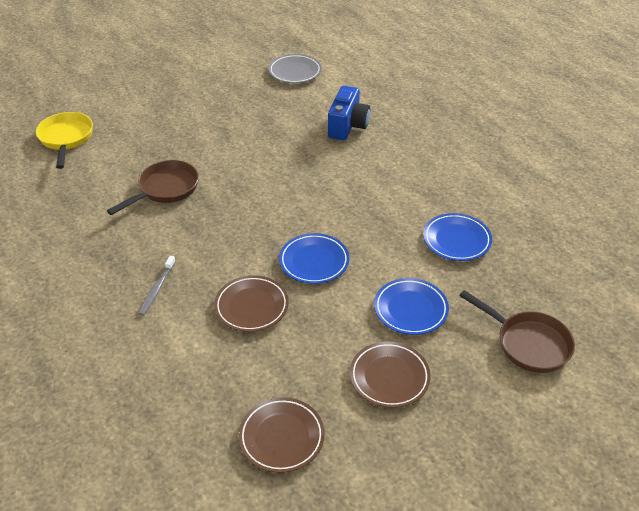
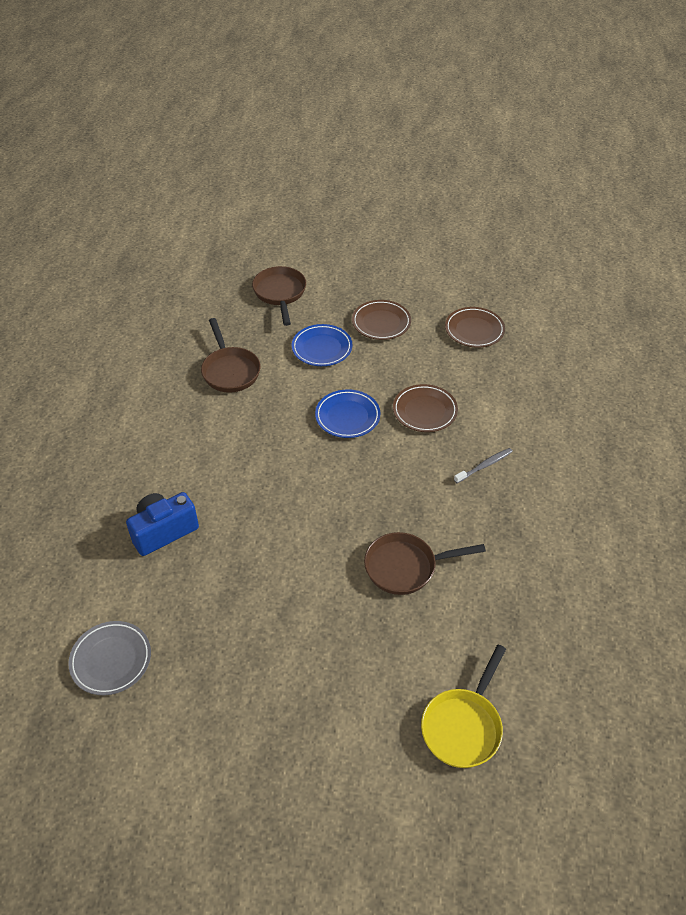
camera: 140 degrees left, 5 degrees up
blue plate [423,213,492,261] -> brown pan [201,318,261,393]

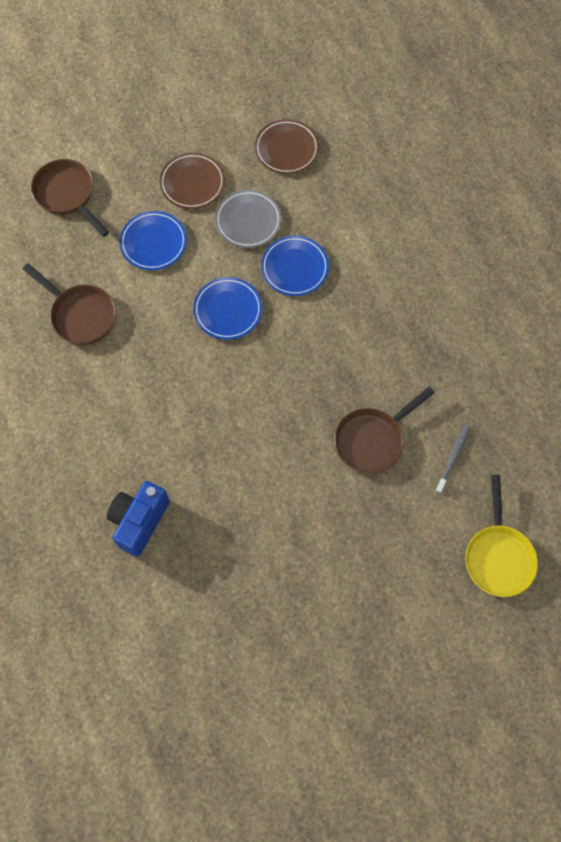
camera: 30 degrees left, 20 degrees up
grey plate [68,621,151,695] -> grey plate moved to [215,190,282,248]
brown plate [393,384,458,432] -> blue plate [261,236,329,296]
grey toothbrush [454,448,513,483] -> grey toothbrush moved to [435,425,470,493]

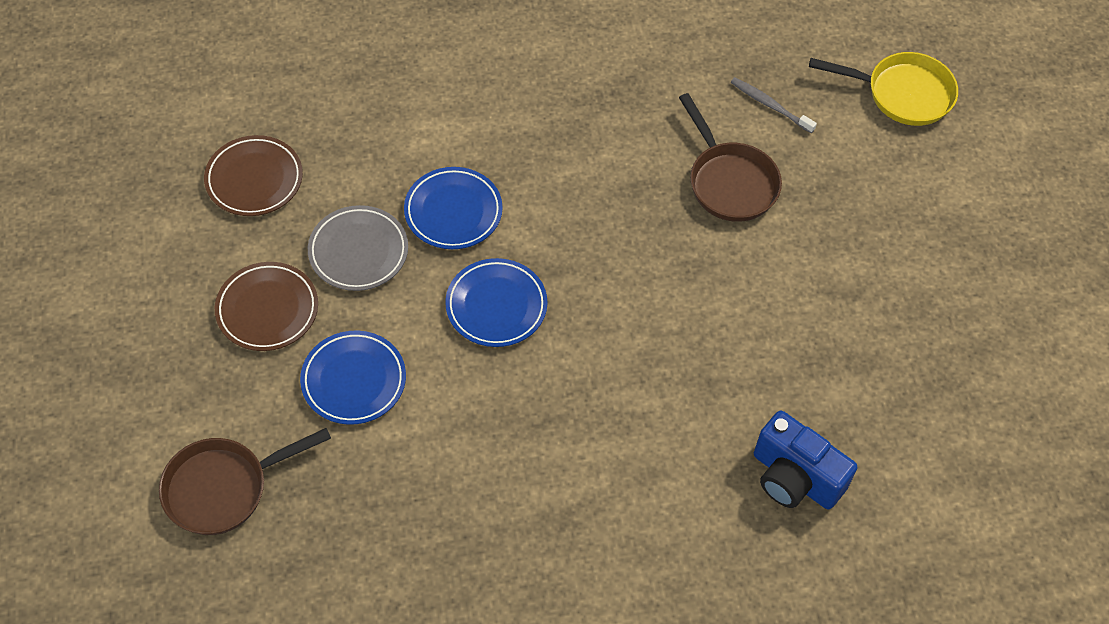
camera: 80 degrees left, 10 degrees down
brown pan [23,263,116,345] -> none

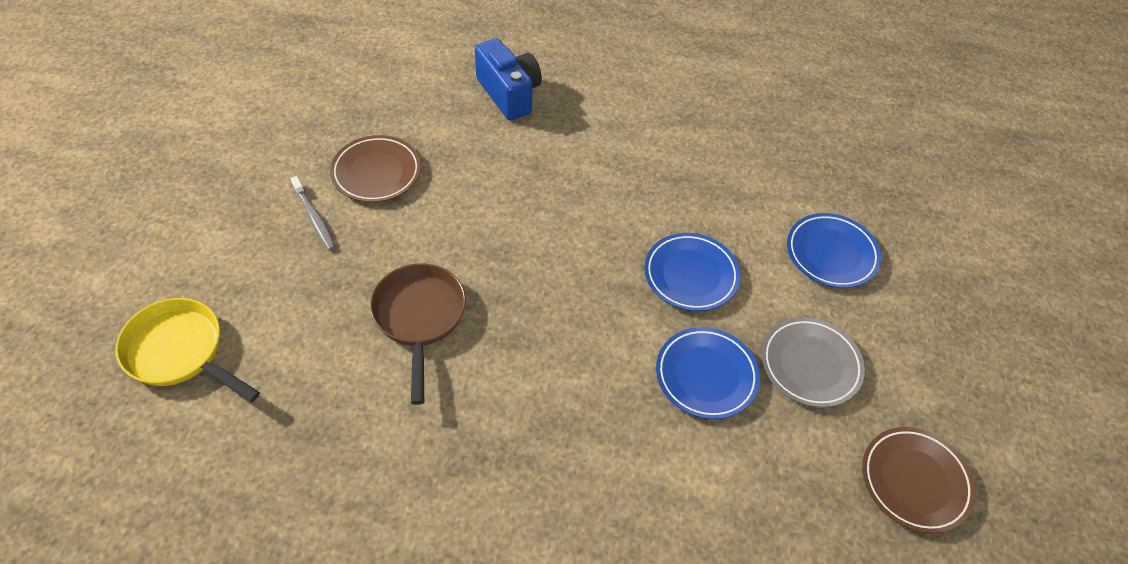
camera: 160 degrees left, 5 degrees down
brown pan [159,428,331,535] -> none
brown plate [215,262,318,351] -> brown plate moved to [330,135,421,202]
grey toothbrush [731,77,817,133] -> grey toothbrush moved to [291,176,335,251]

